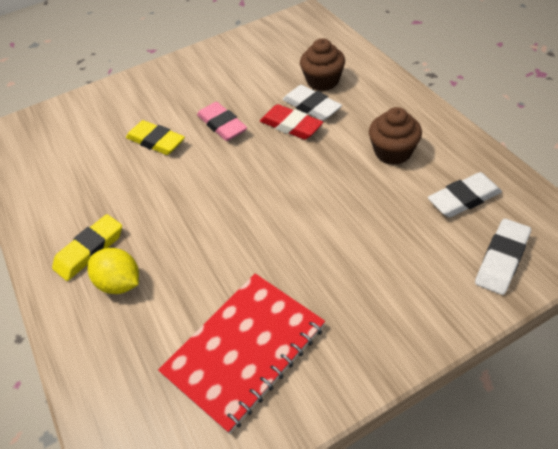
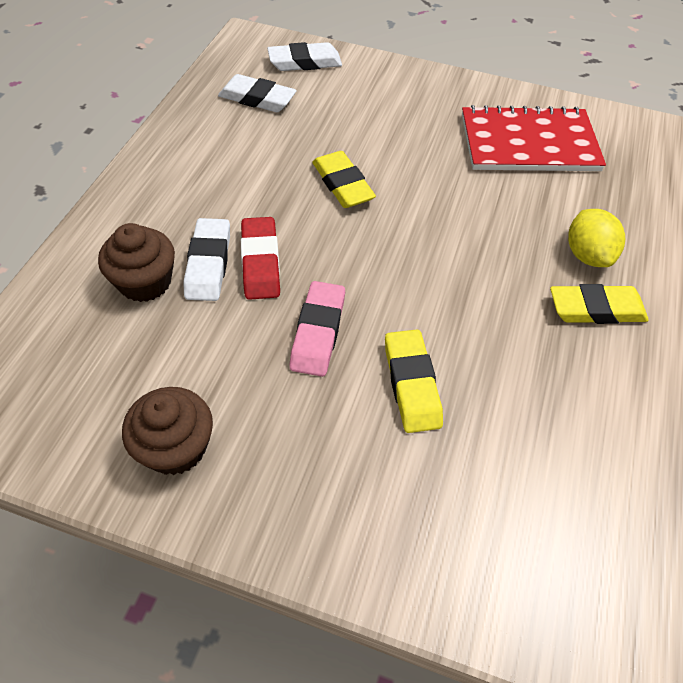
camera: 140 degrees left, 5 degrees up
brown cupcake [369,107,422,165] -> brown cupcake moved to [122,387,213,475]
none -> yellow eraser [312,151,376,208]

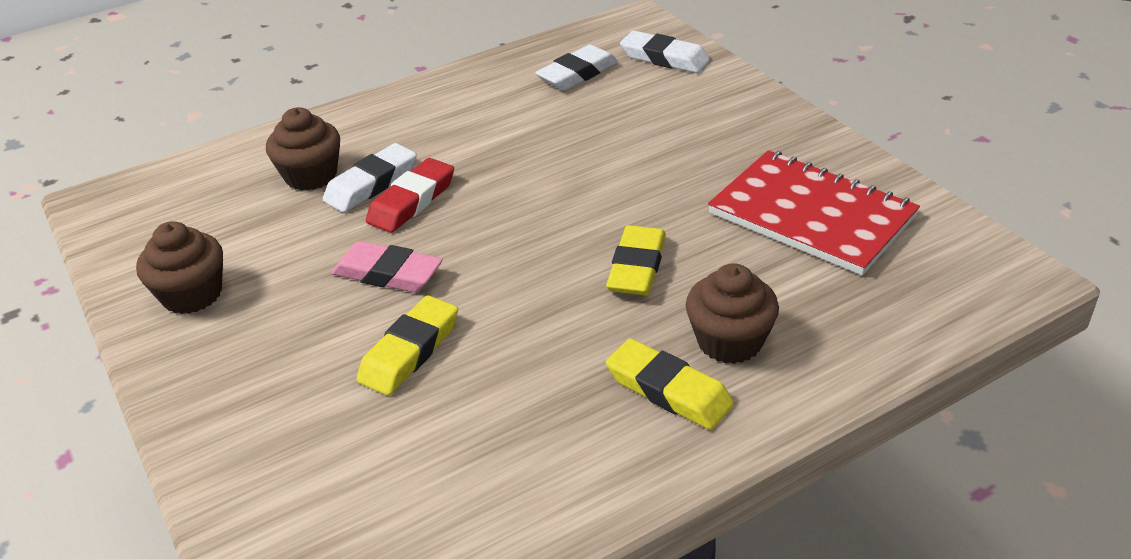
camera: 45 degrees right, 15 degrees down
white eraser [218,74,297,112] -> white eraser turned 75 degrees clockwise [535,45,618,91]
pink eraser [289,281,345,377] -> pink eraser turned 60 degrees clockwise [331,241,443,293]
yellow eraser [312,151,376,208] -> yellow eraser moved to [606,225,666,295]
yellow lemon [568,209,625,267] -> brown cupcake [686,263,779,364]

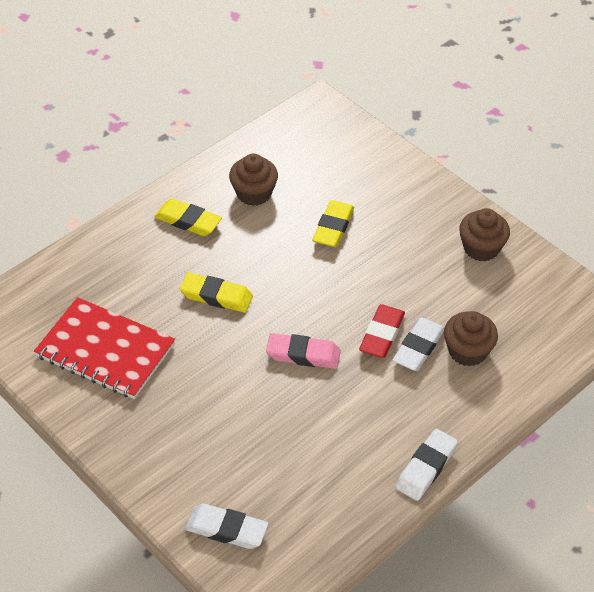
camera: 165 degrees right, 10 degrees up
pink eraser [331,241,443,293] -> pink eraser moved to [266,333,341,369]
white eraser [535,45,618,91] -> white eraser moved to [395,429,458,501]
yellow eraser [606,225,666,295] -> yellow eraser turned 75 degrees counterclockwise [180,273,253,313]
brown cupcake [686,263,779,364] -> brown cupcake moved to [229,154,278,206]

